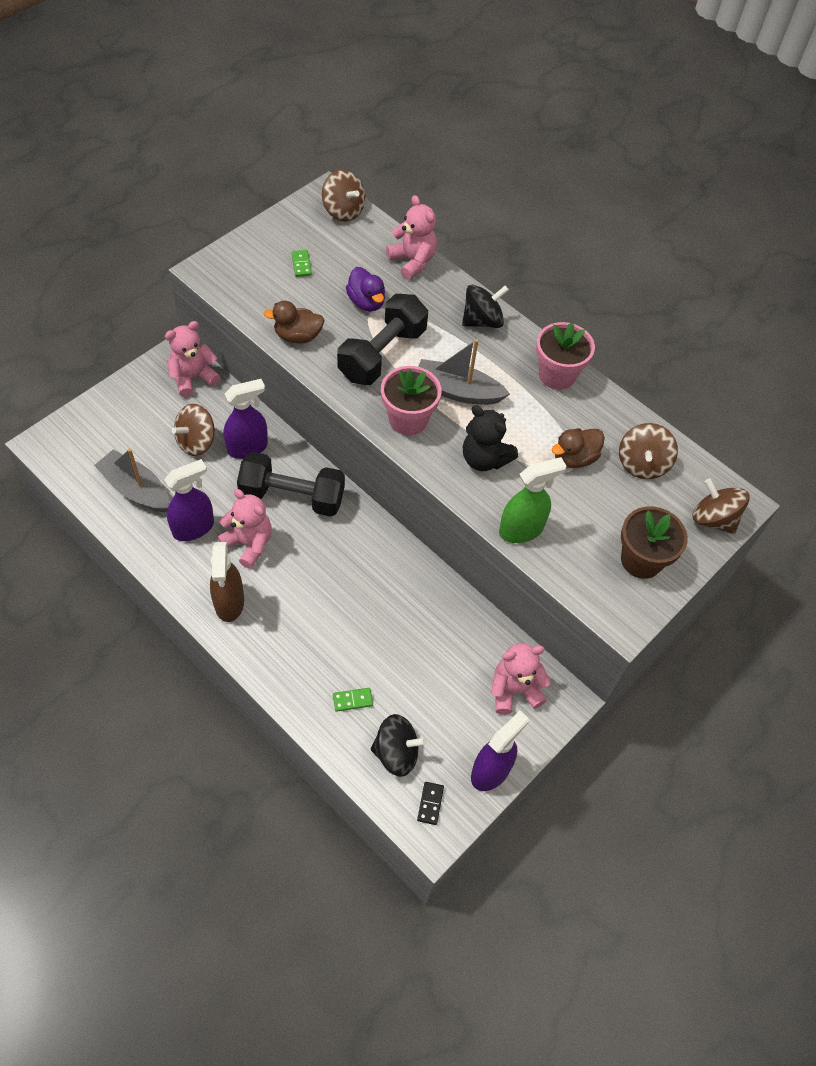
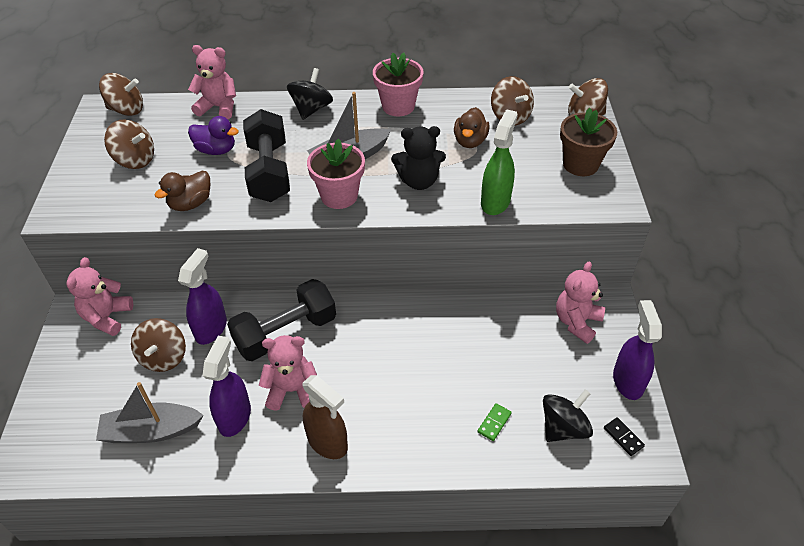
camera: 40 degrees left, 10 degrees down
green domino [292,250,312,277] -> brown spinning top [104,119,154,169]

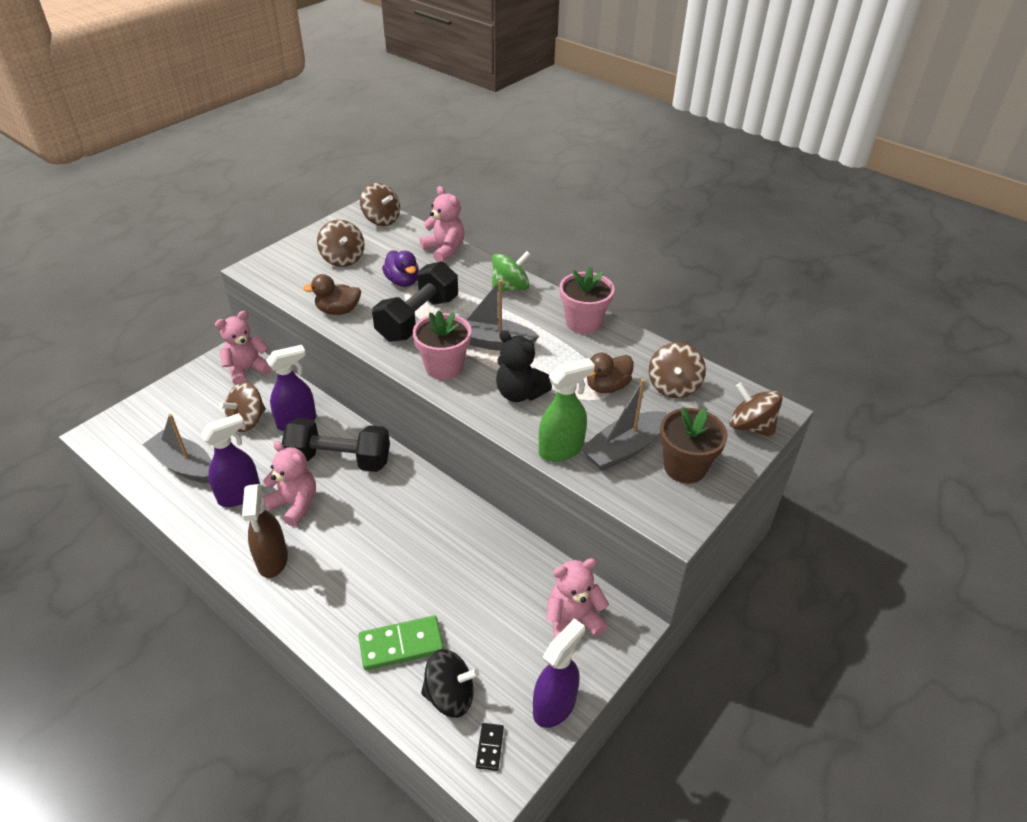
camera: 40 degrees right, 5 degrees down
black spinning top [287,68,333,120] -> green spinning top [492,251,531,292]
green domino [477,403,512,441] -> green domino [358,616,444,670], size x1.95
none -> grey boat [581,379,667,471]

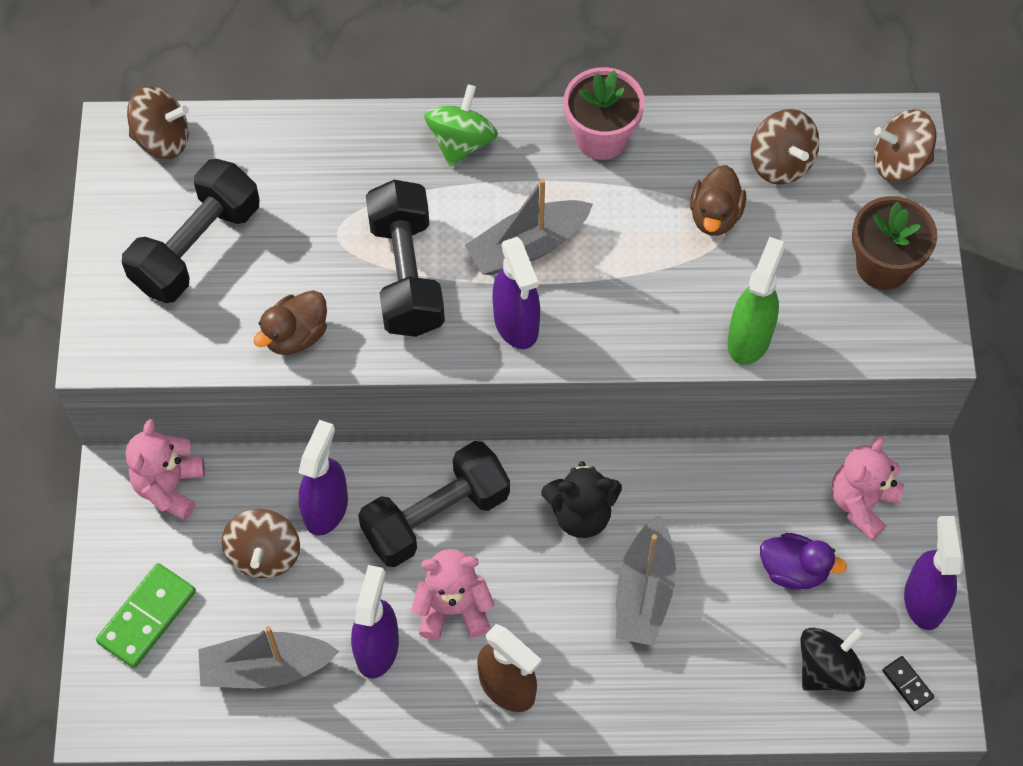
camera: 40 degrees left, 20 degrees up
brown spinning top [317,220,364,267] -> black dumbbell [122,159,260,303]
green domino [358,616,444,670] -> green domino moved to [96,563,196,668]
purple duck [382,250,419,287] -> purple duck moved to [760,533,847,590]
pink flower pot [413,310,471,380] -> purple spray bottle [493,237,540,349]
pink teddy bear [420,186,465,262] -> none
black teddy bear [496,331,552,402] -> black teddy bear moved to [541,461,622,538]
grey boat [581,379,667,471] -> grey boat moved to [616,515,676,646]

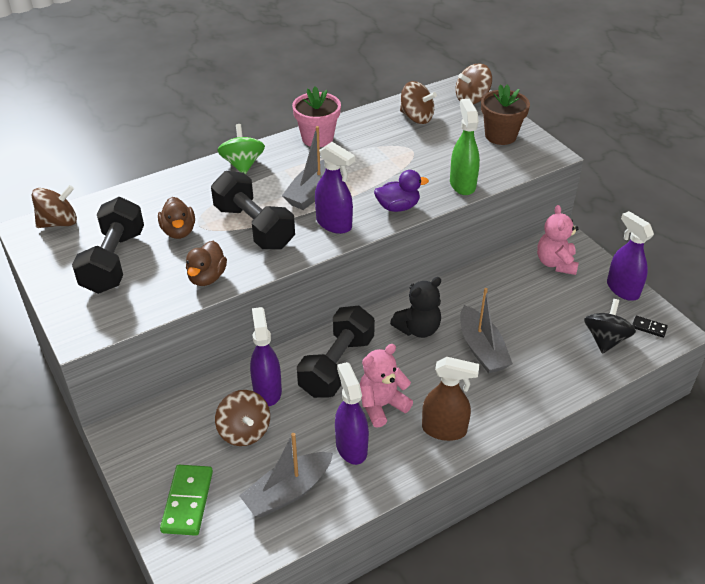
camera: 30 degrees left, 20 degrees down
pink teddy bear [126,419,205,520] -> none
brown duck [690,165,746,236] -> brown duck moved to [158,197,195,239]
purple duck [760,533,847,590] -> purple duck moved to [374,170,429,212]

